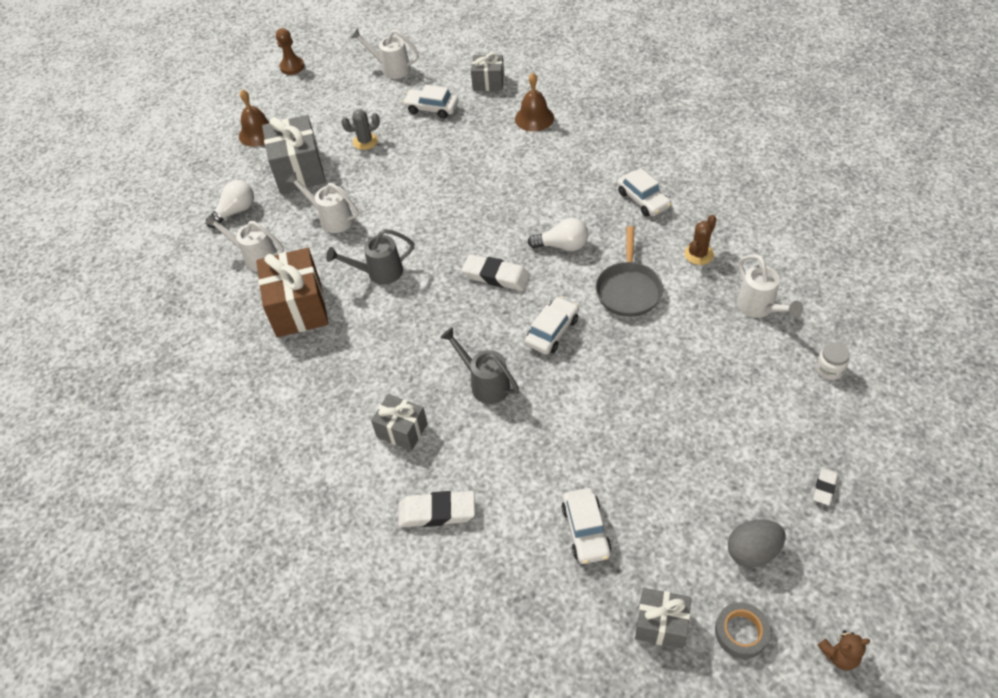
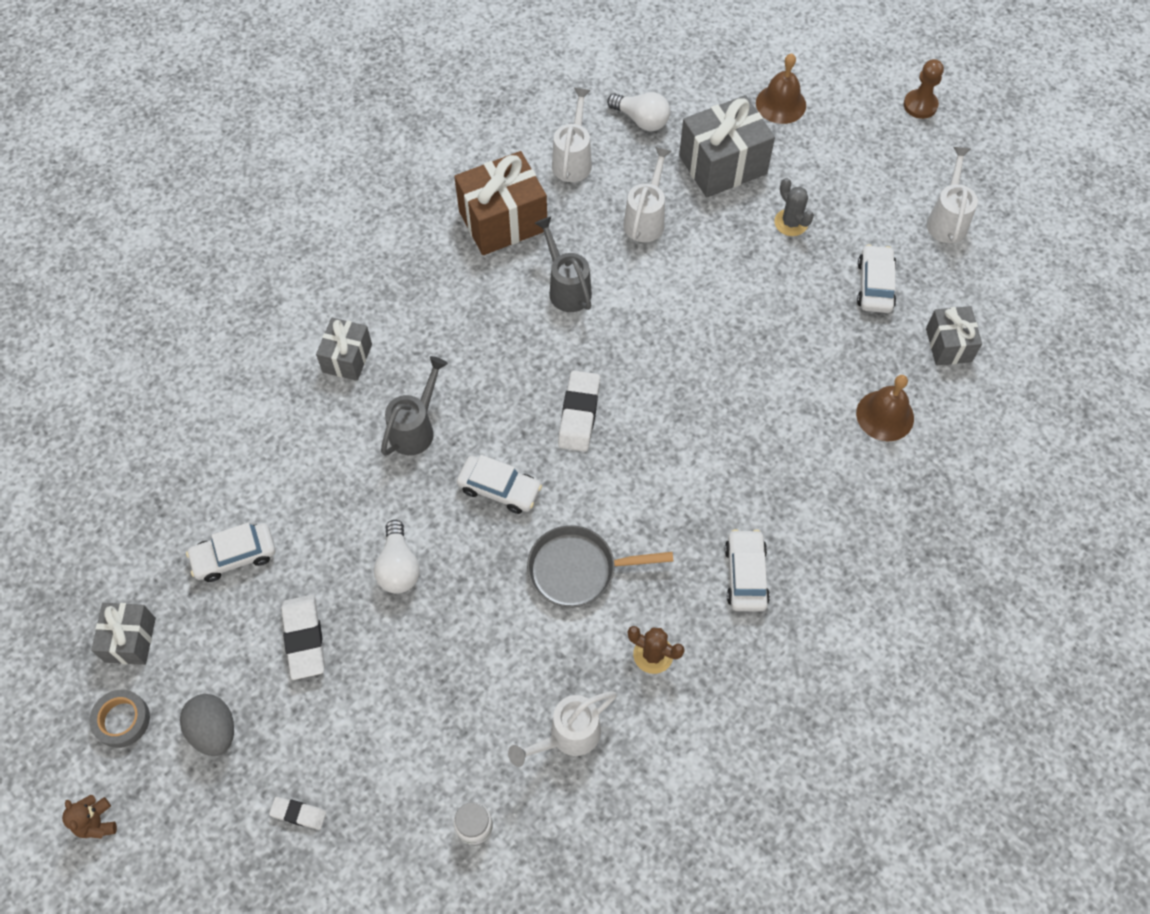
camera: 75 degrees right, 10 degrees up
white eraser [398,491,475,527] -> white eraser moved to [281,595,325,680]
white light bulb [528,218,588,251] -> white light bulb moved to [374,520,420,594]
white car [617,168,671,217] -> white car turned 135 degrees clockwise [725,529,770,611]

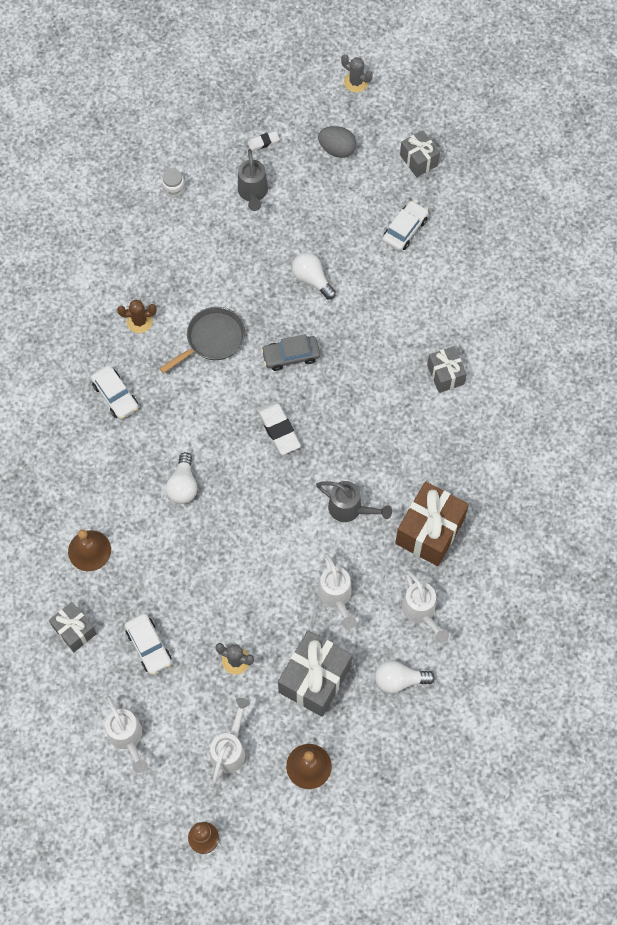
camera: 145 degrees right, 5 degrees up
brown teddy bear [62,795,117,839] -> grey cactus [341,54,373,92]
grey tape [89,690,150,748] -> none
white eraser [281,595,325,680] -> none
grey watering can [381,356,448,456] -> grey watering can moved to [238,149,268,211]
white car [457,455,542,514] -> grey car [261,334,320,371]
white watering can [508,691,617,767] -> white watering can moved to [210,698,250,783]
none -> white light bulb [166,452,197,504]

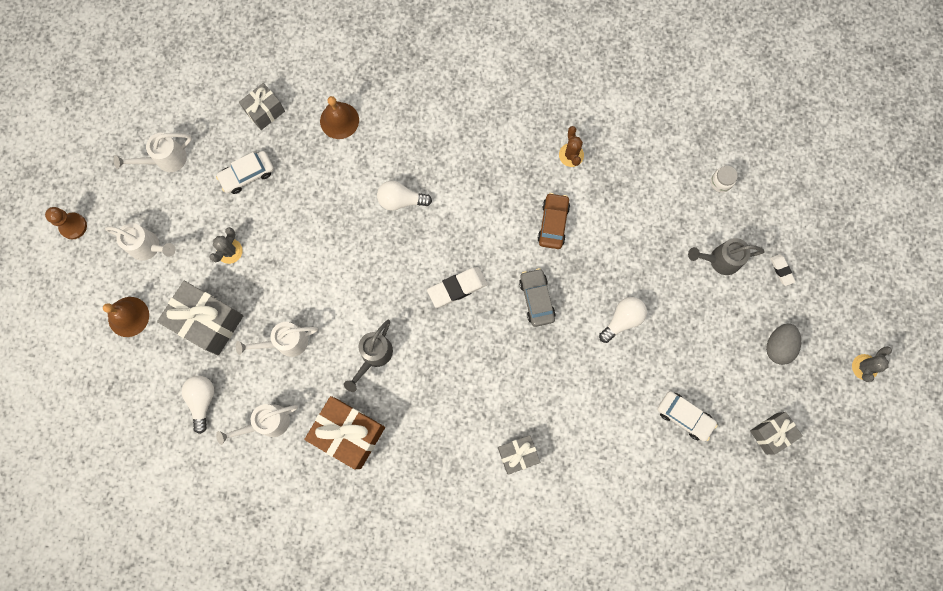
camera: 90 degrees right, 10 degrees up
white car [91,365,138,419] -> none
grey pan [159,307,245,373] -> brown car [538,193,570,249]

